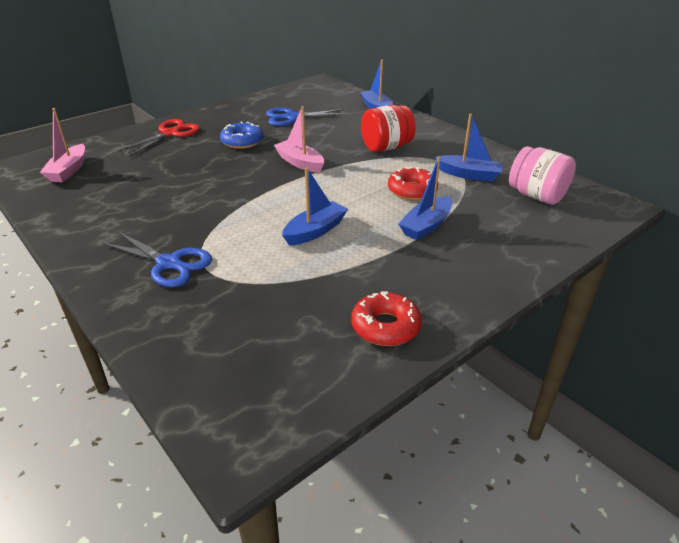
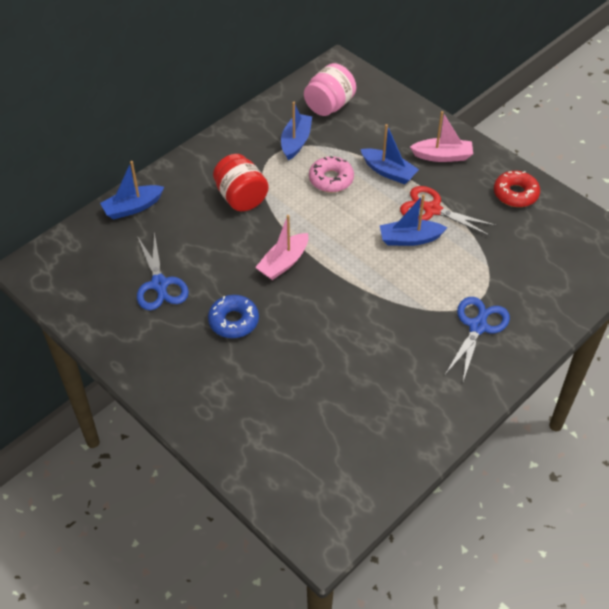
camera: 95 degrees left, 15 degrees up
pink boat [40,108,85,182] -> pink boat moved to [410,111,473,162]
red scissors [118,119,200,157] -> red scissors moved to [400,186,497,237]
blue boat [282,167,348,246] -> blue boat turned 45 degrees counterclockwise [380,194,447,246]
red donut [388,167,438,200] -> pink donut [309,156,354,192]

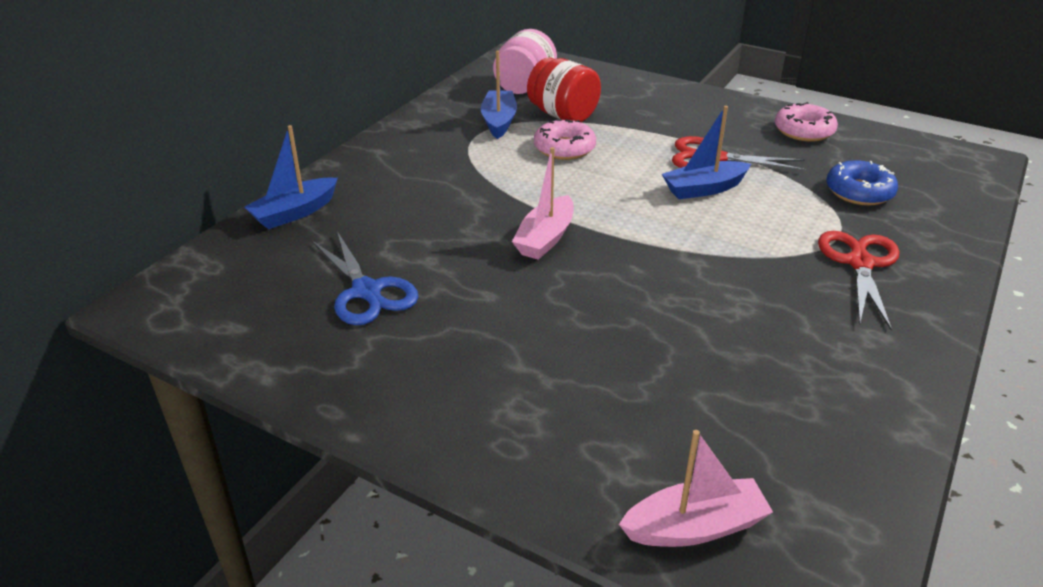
camera: 15 degrees left, 15 degrees down
blue donut [208,295,259,338] -> blue donut moved to [827,160,898,206]
red jar [213,154,269,211] -> red jar moved to [527,57,601,122]
blue boat [360,124,419,184] -> none
pink boat [410,111,473,162] -> pink boat moved to [619,430,773,547]
blue scissors [444,297,510,381] -> red scissors [818,231,900,330]
red donut [494,171,540,207] -> pink donut [775,102,838,142]

